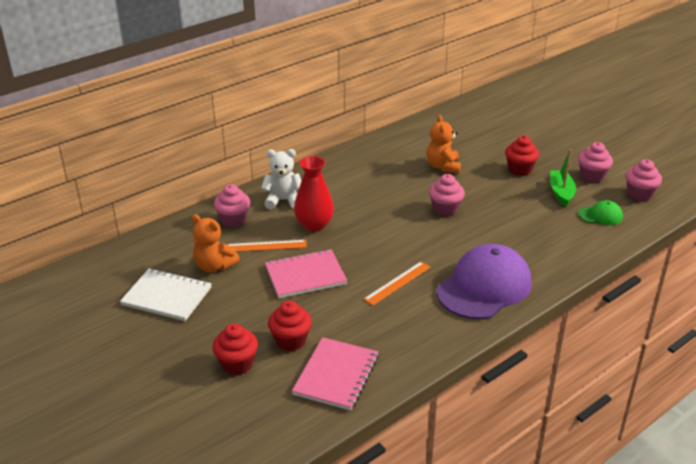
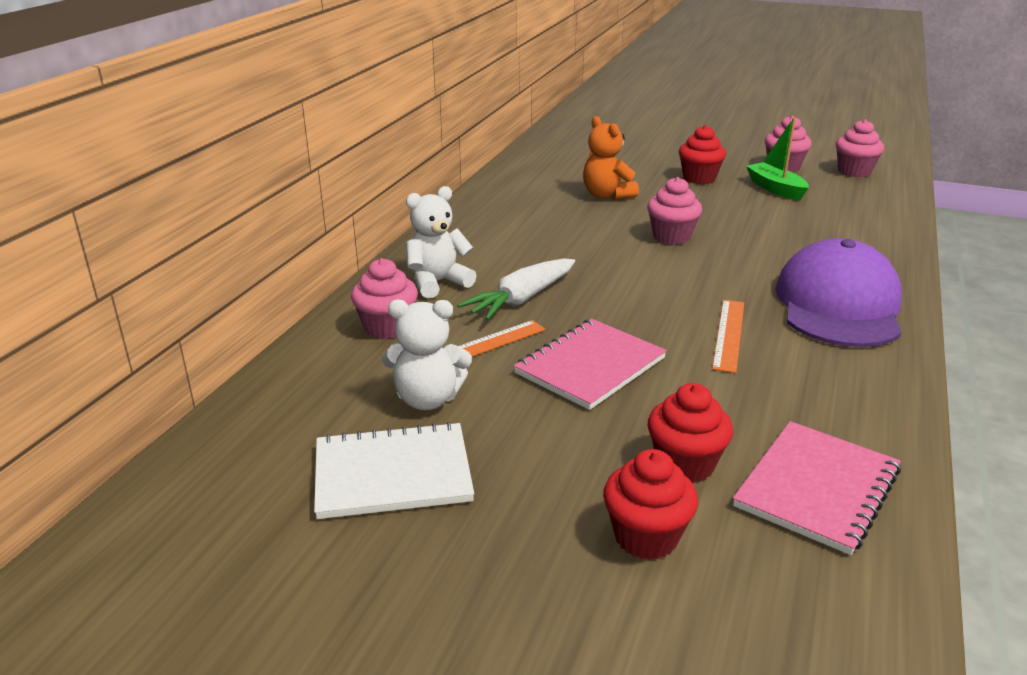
camera: 30 degrees left, 5 degrees down
orange teddy bear [192,214,240,272] -> white teddy bear [382,300,472,410]
pink notebook [292,337,379,411] -> pink notebook turned 45 degrees clockwise [733,421,901,555]
red vase [294,156,334,232] -> white carrot [457,258,575,320]
green cap [578,200,623,225] -> none

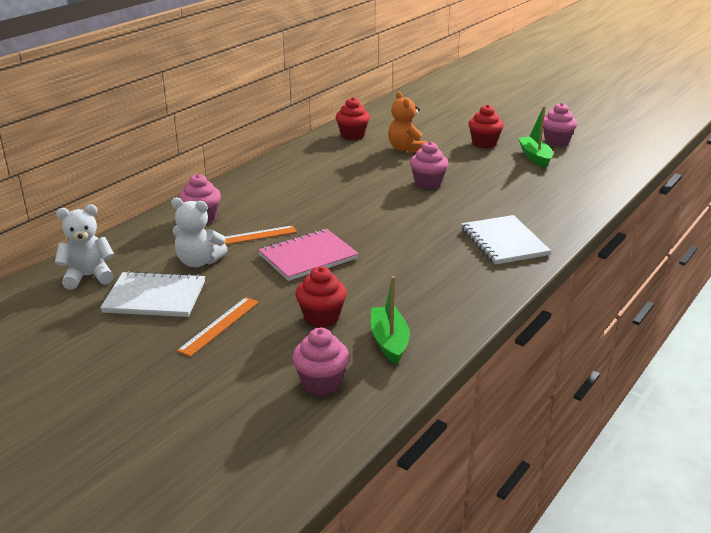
camera: 15 degrees right, 0 degrees up
white teddy bear [406,186,477,299] -> white teddy bear moved to [55,204,114,290]
white carrot [457,258,575,320] -> none
red cupcake [603,449,698,560] -> red cupcake moved to [336,97,370,140]
orange ruler [712,300,744,373] -> orange ruler moved to [177,297,259,357]
pink notebook [733,421,901,555] -> green boat [371,276,410,365]
purple cap [775,238,902,347] -> white notebook [461,215,551,265]
pink cupcake [836,119,884,177] -> pink cupcake moved to [292,328,349,396]

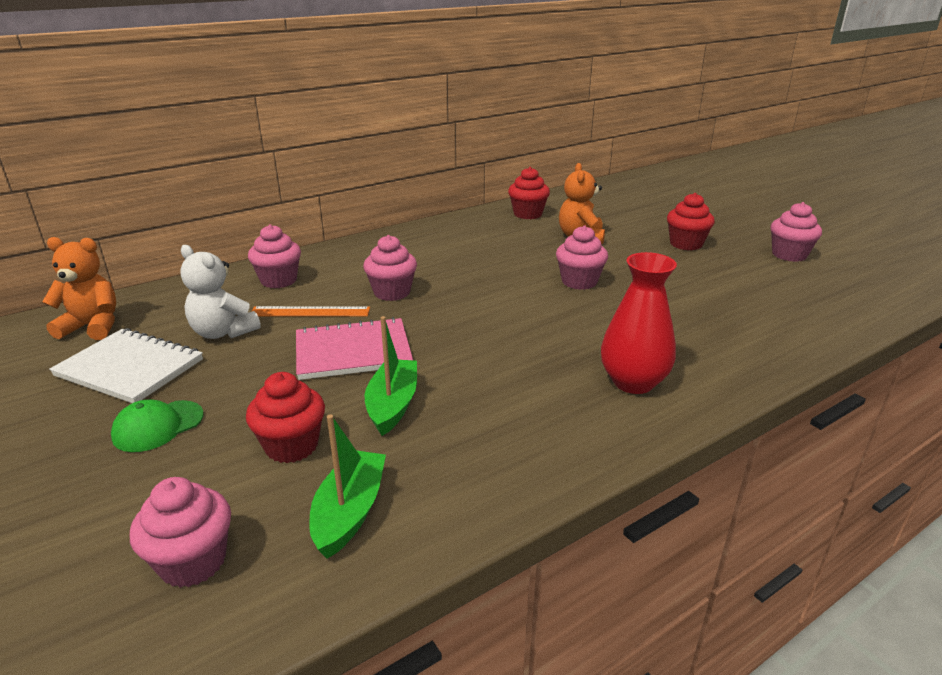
camera: 20 degrees right, 0 degrees up
white teddy bear [55,204,114,290] -> orange teddy bear [42,237,116,340]
orange ruler [177,297,259,357] -> green cap [111,400,204,452]
white notebook [461,215,551,265] -> red vase [601,252,677,394]
green boat [518,106,553,168] -> green boat moved to [365,316,417,436]
none -> pink cupcake [363,235,417,301]

